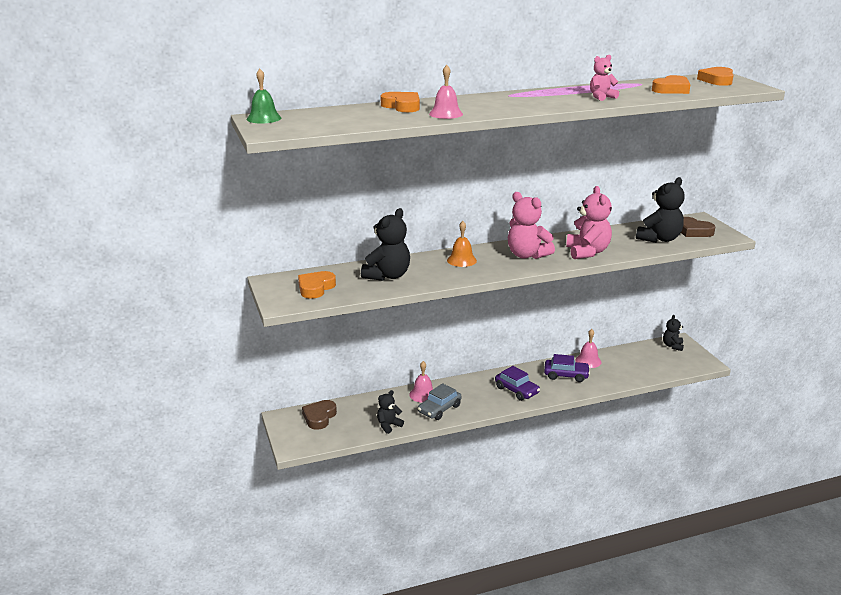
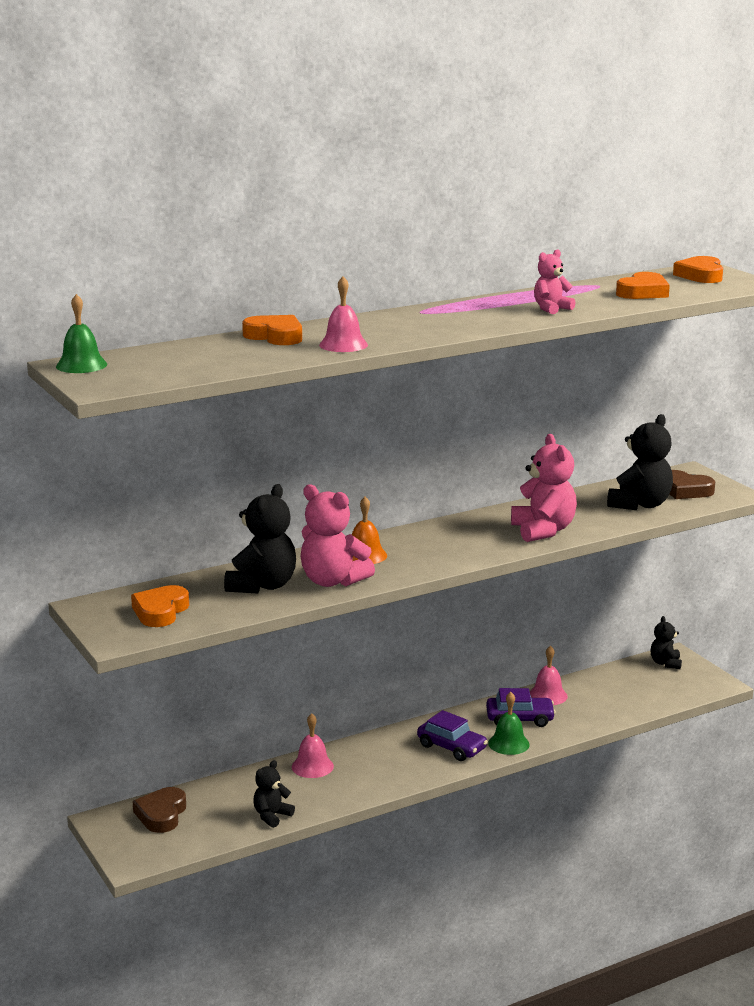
camera: 10 degrees left, 5 degrees down
grey car [418,383,461,420] -> none
pink teddy bear [508,192,555,259] -> pink teddy bear moved to [300,484,375,587]
none -> green bell [488,692,530,755]

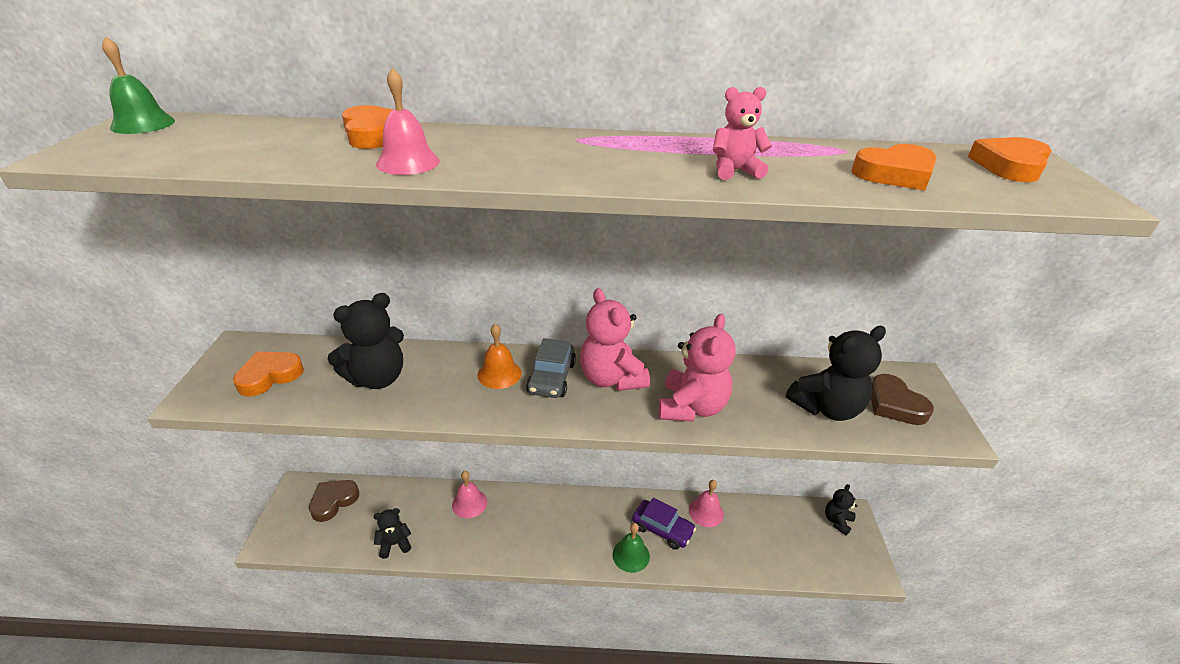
camera: 30 degrees right, 15 degrees up
pink teddy bear [300,484,375,587] -> pink teddy bear moved to [580,288,650,391]
purple car [417,710,488,761] -> none
none -> grey car [526,338,576,398]

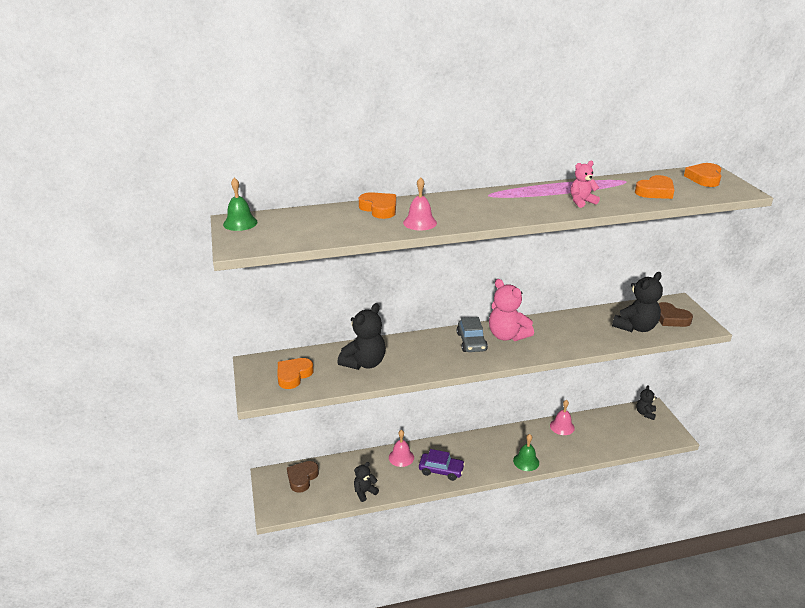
camera: 15 degrees left, 5 degrees down
orange bell [478,324,522,389] -> none
purple car [632,498,696,550] -> purple car moved to [419,449,465,481]
pink teddy bear [659,314,736,422] -> none

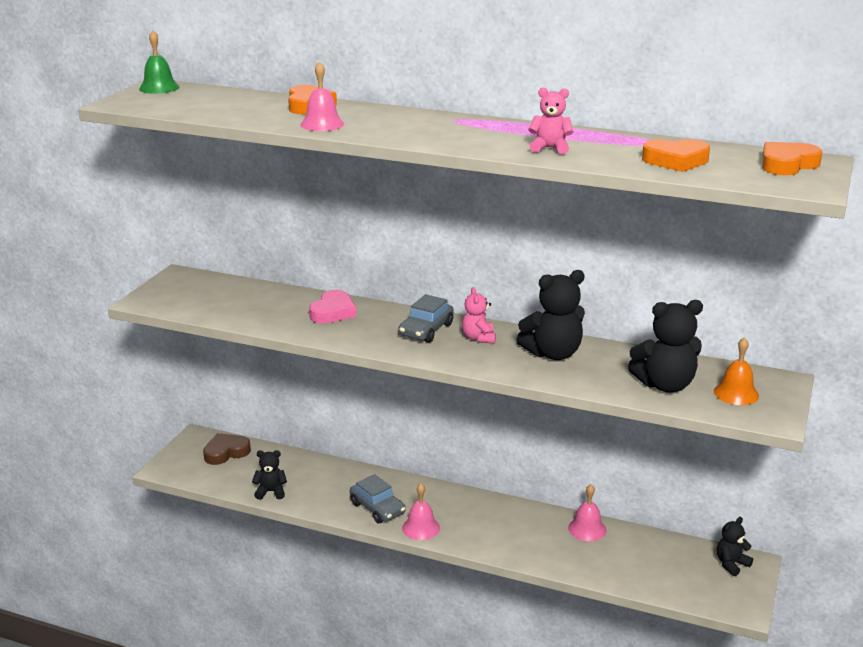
camera: 35 degrees right, 5 degrees down
orange heart [277,358,314,389] -> none
black teddy bear [337,303,386,370] -> black teddy bear moved to [516,270,585,360]
pink bell [389,430,414,467] -> pink bell moved to [402,483,440,540]
purple car [419,449,465,481] -> grey car [350,474,406,523]
pink teddy bear [489,279,534,341] -> pink teddy bear [462,287,496,343], size x0.57
green bell [513,434,539,471] -> none
brown heart [658,302,693,327] -> orange bell [714,337,759,405]
none -> pink heart [309,290,356,324]

